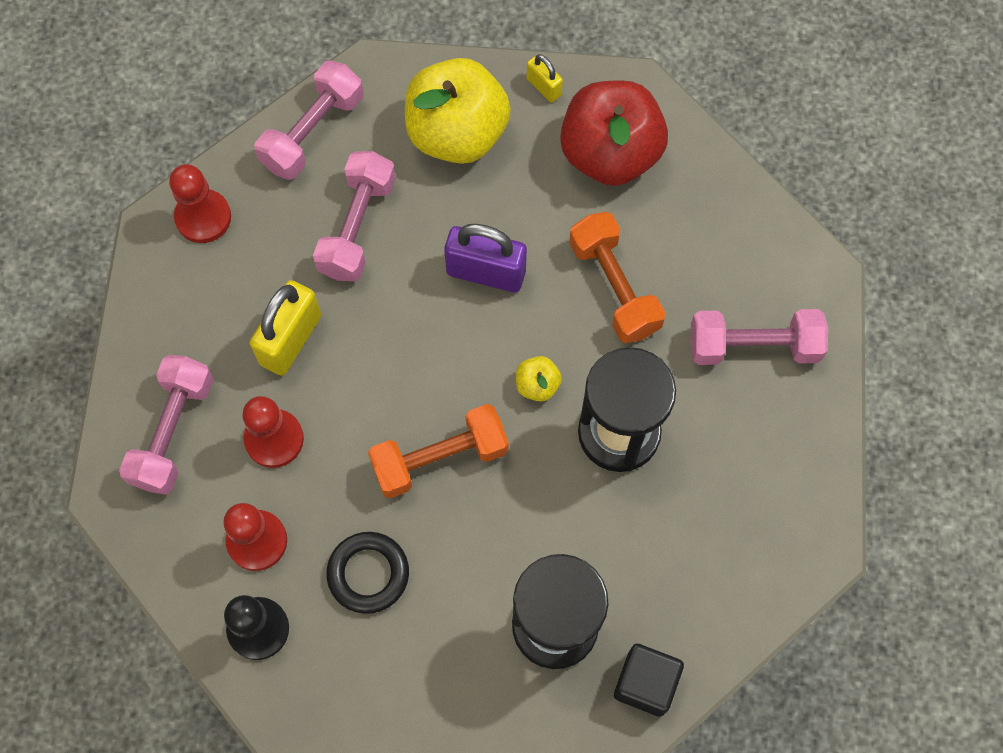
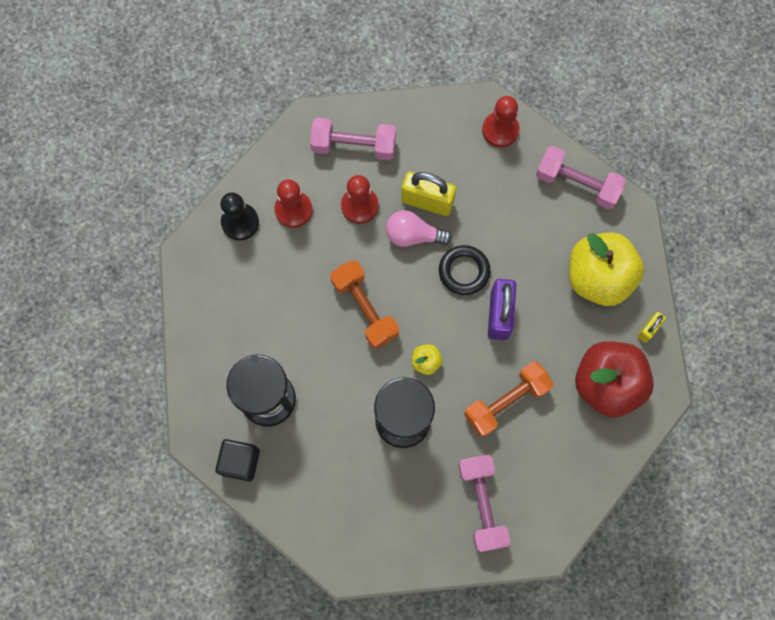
camera: 80 degrees right, 5 degrees up
pink dumbbell [313,151,395,281] -> none
black ring [326,532,409,614] -> black ring moved to [439,245,491,295]
none -> pink light bulb [386,210,452,247]

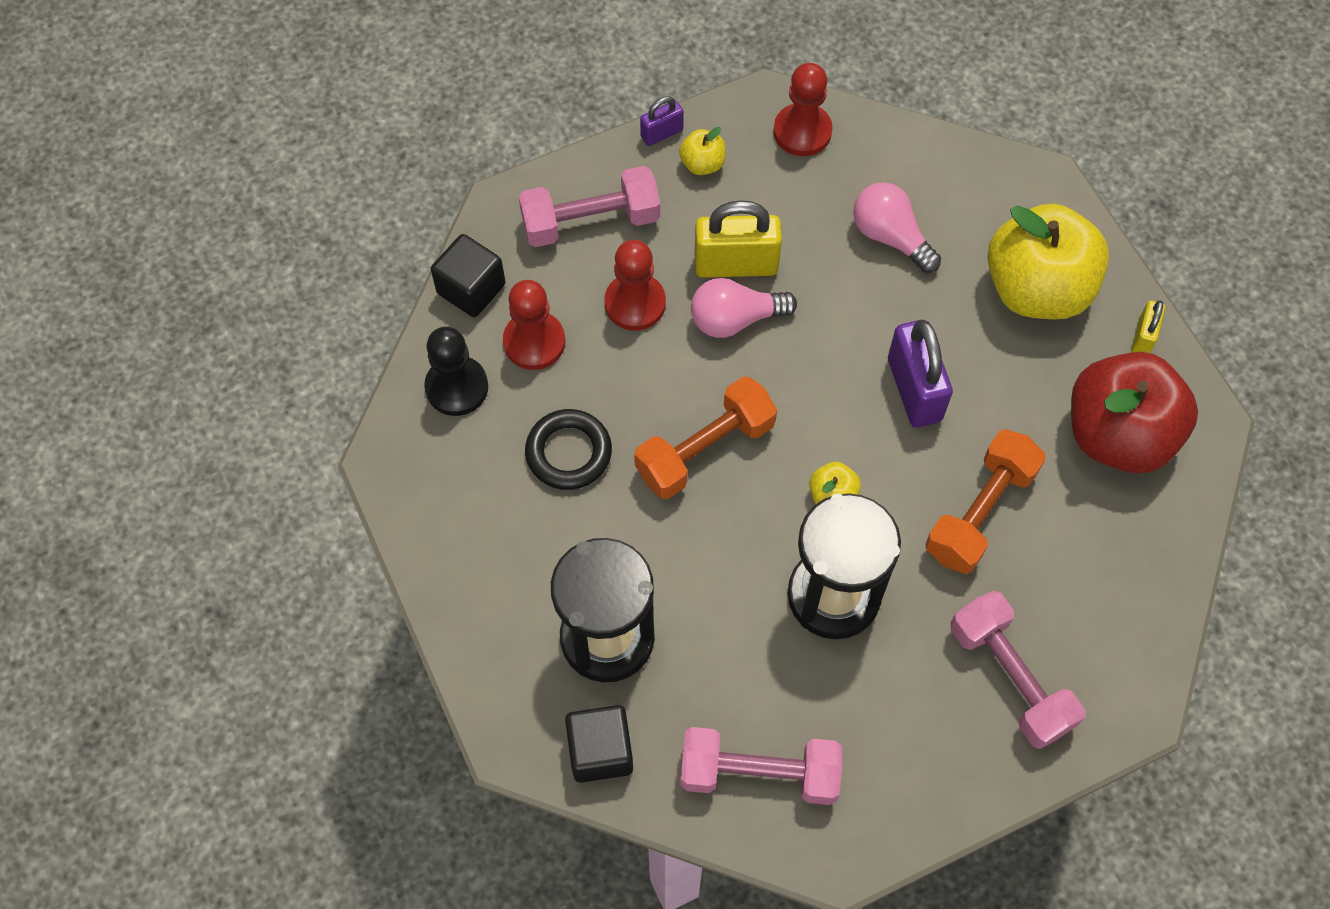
camera: 20 degrees left, 10 degrees down
orange dumbbell [330,260,399,349] -> orange dumbbell turned 75 degrees counterclockwise [634,377,777,499]
black ring [439,245,491,295] -> black ring moved to [525,409,612,490]
pink dumbbell [536,146,626,210] -> pink dumbbell moved to [680,727,842,805]
none -> black cube [431,234,506,317]
none -> purple padlock [640,96,684,146]
none -> yellow apple [679,127,726,175]
none -> pink light bulb [853,182,941,273]

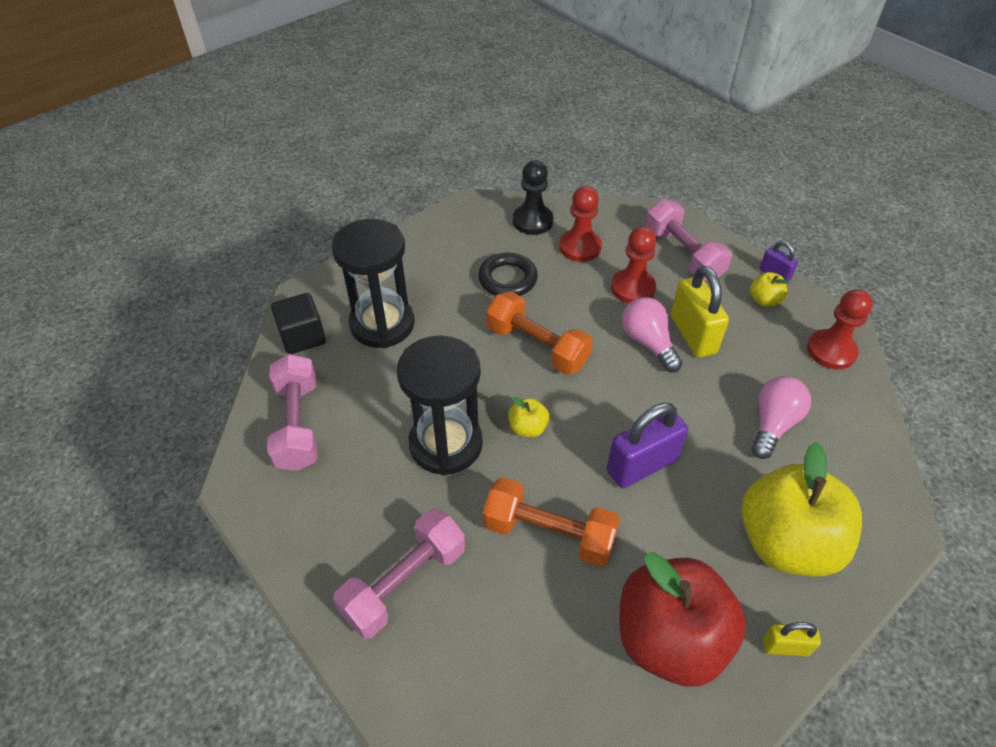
camera: 75 degrees right, 15 degrees down
black cube [431,234,506,317] -> none

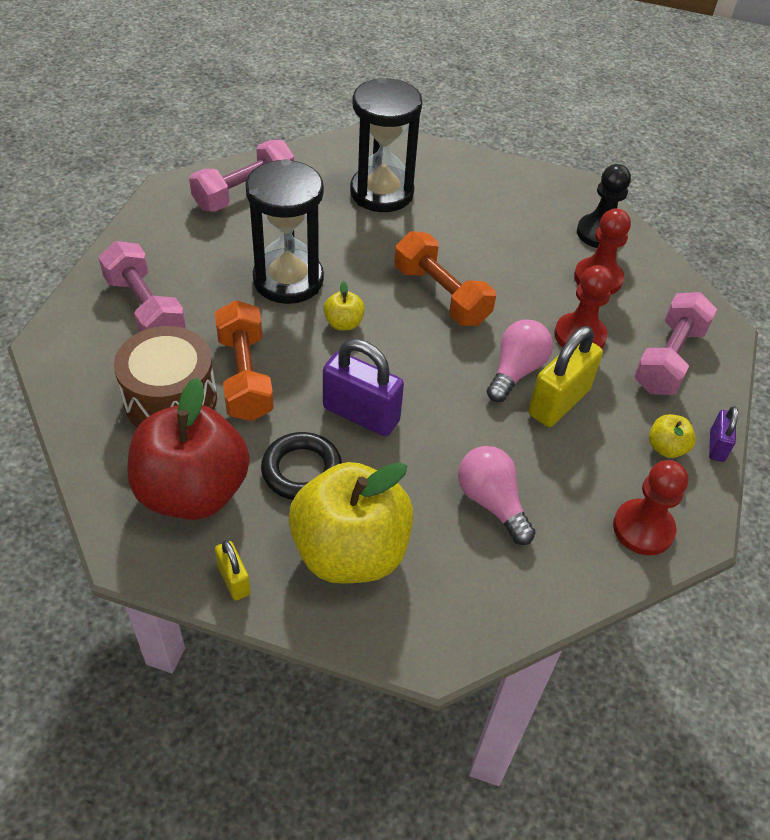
camera: 55 degrees right, 0 degrees up
black cube [271,293,326,354] -> none
pink dumbbell [333,509,465,639] -> pink dumbbell turned 45 degrees clockwise [99,241,186,332]
black ring [478,253,538,296] -> black ring moved to [261,432,342,500]
orange dumbbell [486,292,593,375] -> orange dumbbell turned 45 degrees counterclockwise [395,231,496,326]
pink light bulb [751,376,811,459] -> pink light bulb turned 120 degrees counterclockwise [458,446,536,545]
none -> brown drum [114,326,217,428]

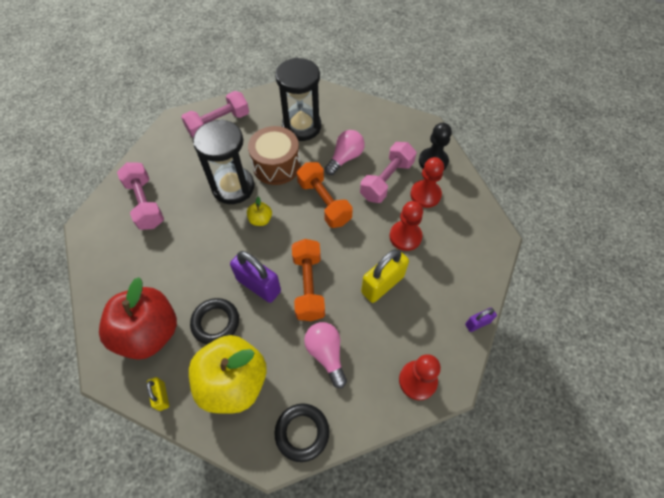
camera: 10 degrees right, 10 degrees up
brown drum [114,326,217,428] -> brown drum moved to [248,126,301,185]
orange dumbbell [215,300,274,421] -> orange dumbbell moved to [292,239,325,321]
pink light bulb [487,320,553,402] -> pink light bulb moved to [325,130,365,175]
pink dumbbell [634,292,717,395] -> pink dumbbell moved to [360,142,416,203]
yellow apple [649,414,696,458] -> none
purple padlock [709,406,738,462] -> purple padlock turned 45 degrees clockwise [465,308,497,332]
none -> black ring [274,403,329,462]

